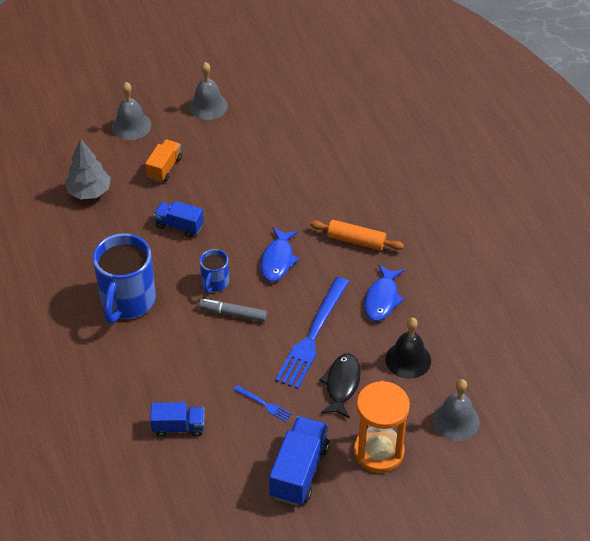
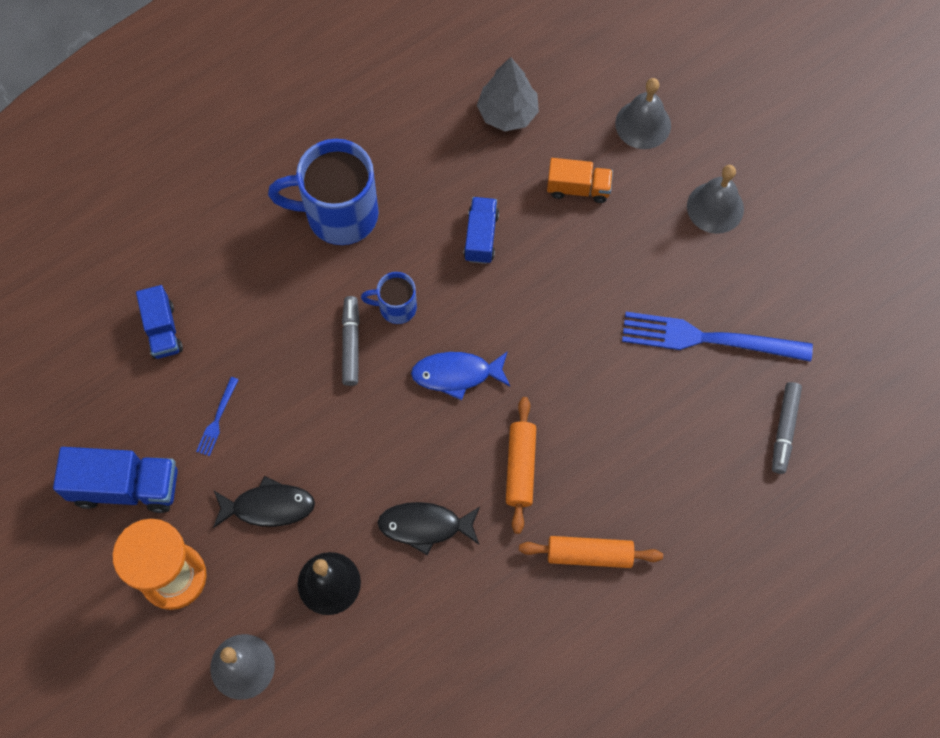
camera: 75 degrees right, 20 degrees up
blue fork [275,277,349,389] -> blue fork moved to [622,312,813,362]
blue fish [364,264,404,321] -> black fish [377,502,480,555]
none -> orange rolling pin [519,536,663,568]
none -> grey marker [772,382,802,474]

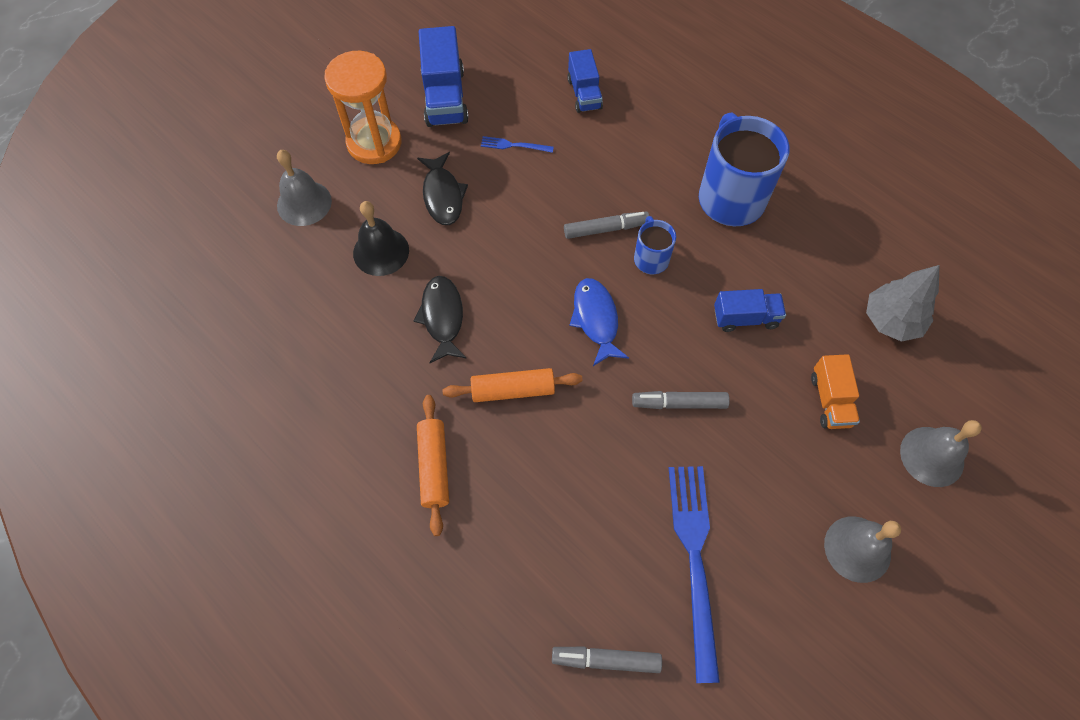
camera: 80 degrees right, 5 degrees down
blue truck [136,285,183,359] -> blue truck turned 75 degrees counterclockwise [567,49,603,113]
none -> grey marker [632,391,730,409]

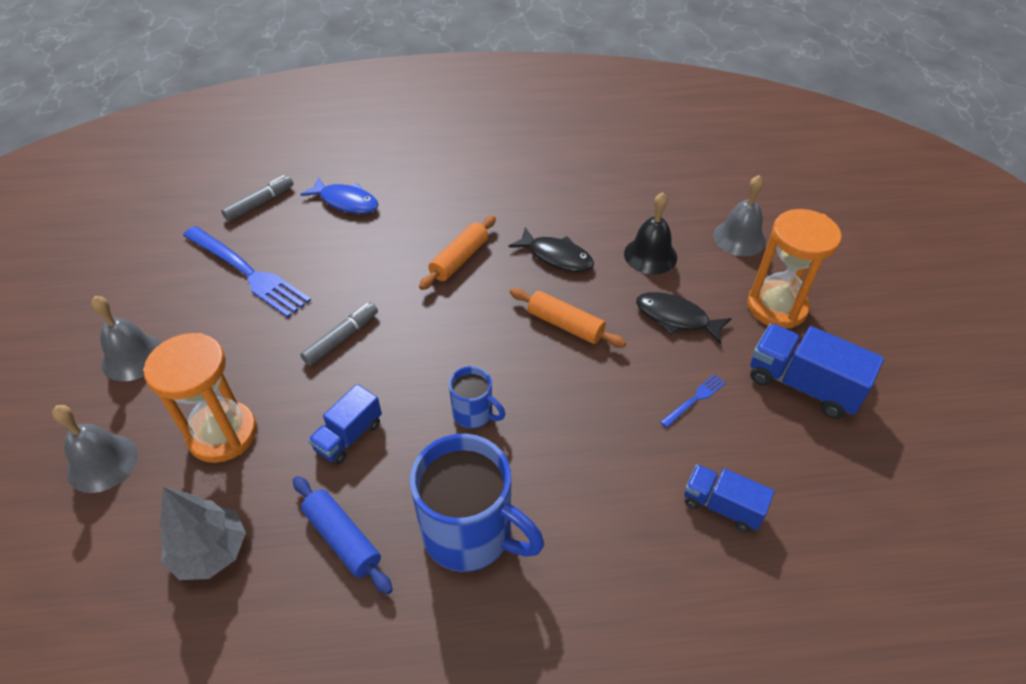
camera: 130 degrees right, 15 degrees down
orange rolling pin [417,395,449,536] -> orange rolling pin moved to [510,288,626,348]
grey marker [564,211,649,239] -> none
blue fish [569,278,629,366] -> blue fish moved to [300,177,378,214]
orange truck [811,354,860,429] -> orange hourglass [143,333,257,463]
none -> blue rolling pin [293,476,393,595]

